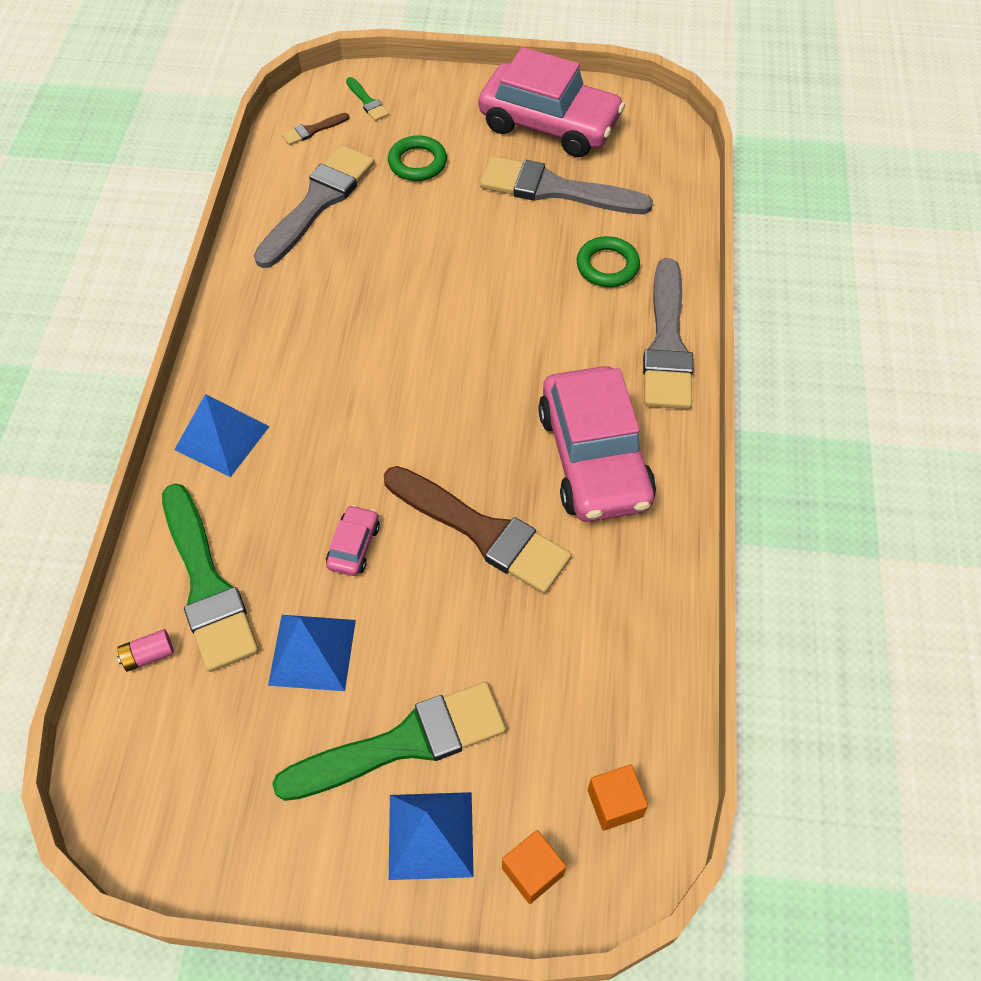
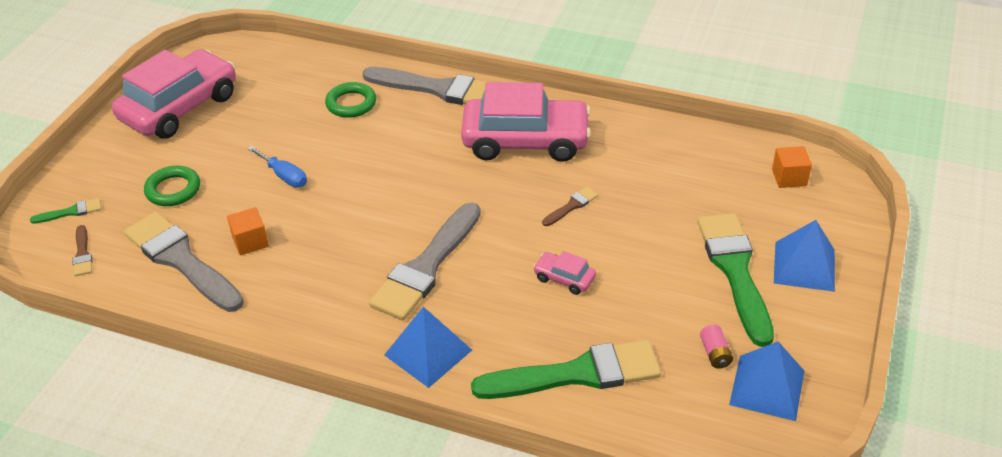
camera: 75 degrees left, 15 degrees down
pink battery [117,629,174,672] -> pink battery moved to [700,324,733,369]
blue pyramid [268,615,356,691] -> blue pyramid moved to [729,342,804,421]
brown brush [384,466,572,594] -> brown brush [542,187,598,226], size x0.43
grey brush [480,156,653,214] -> grey brush moved to [369,202,481,320]
orange cube [502,830,566,904] -> orange cube moved to [227,207,269,256]
none -> blue screwdriver [247,146,307,187]

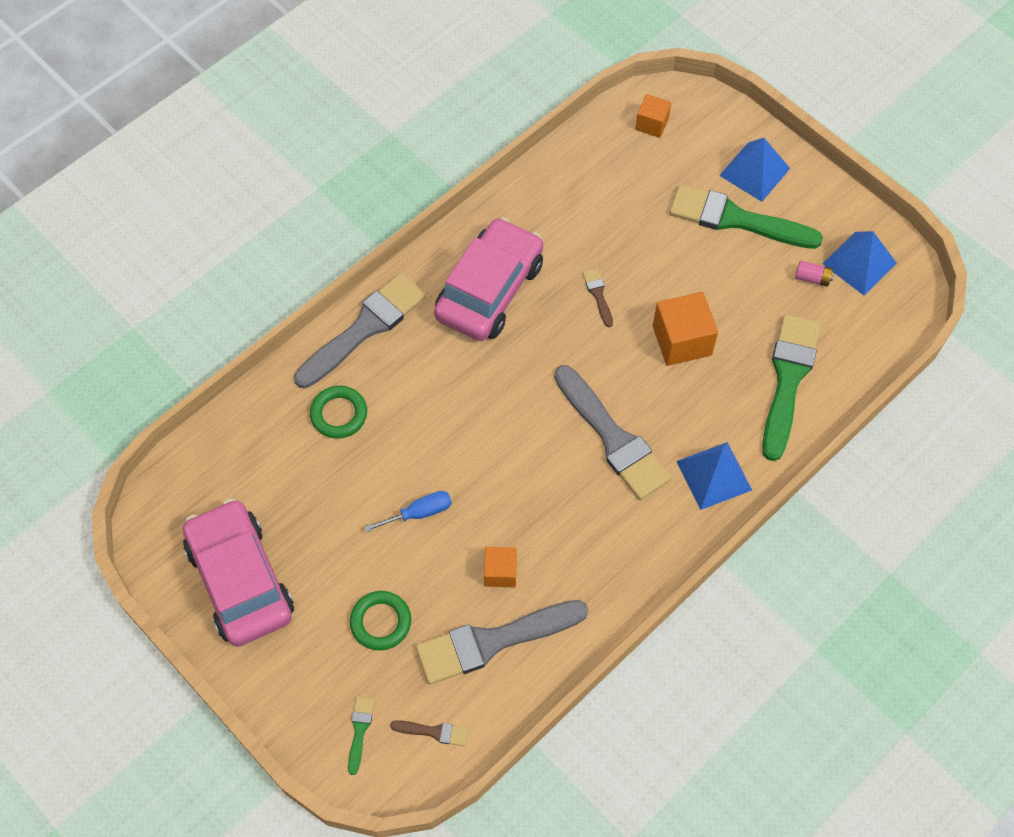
camera: 65 degrees left, 20 degrees up
pink car [533,251,596,295] -> orange cube [653,292,718,366]

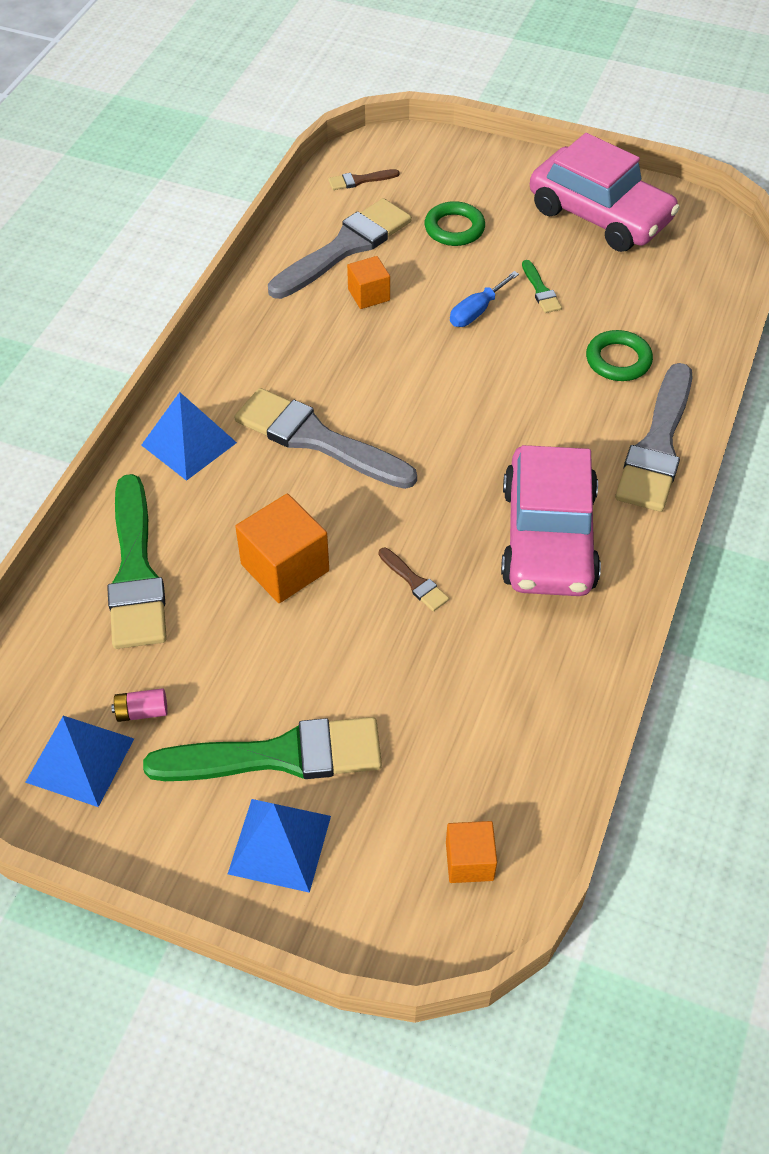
camera: 155 degrees right, 10 degrees down
green brush [348,697,374,775] -> green brush moved to [522,260,562,313]

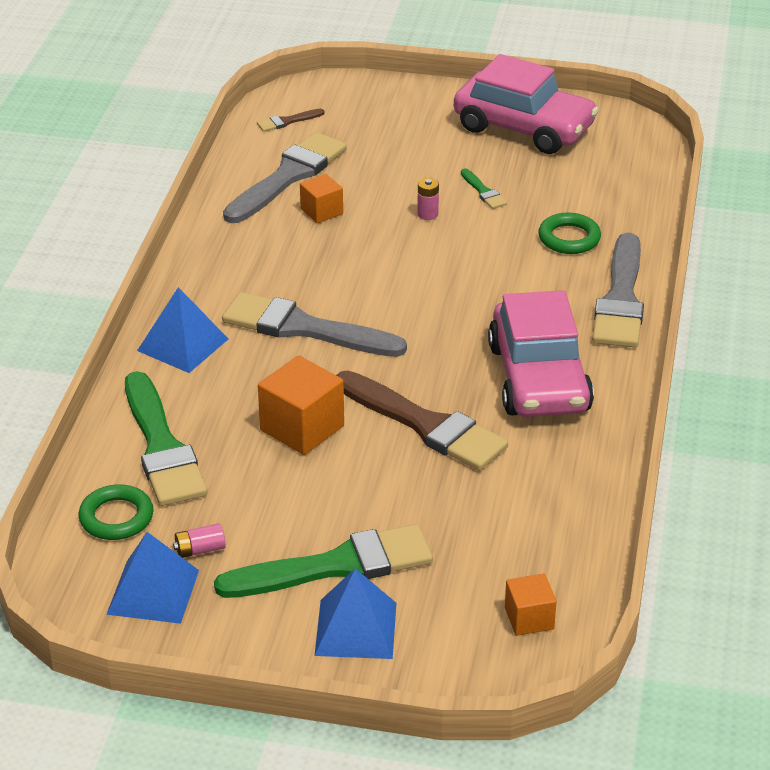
camera: 10 degrees left, 15 degrees down
brown brush [379,548,449,611] -> brown brush [336,370,508,471], size x2.34
green ring [425,201,485,246] -> green ring moved to [78,484,154,540]
blue screwdriver [450,271,519,327] -> pink battery [417,178,439,220]

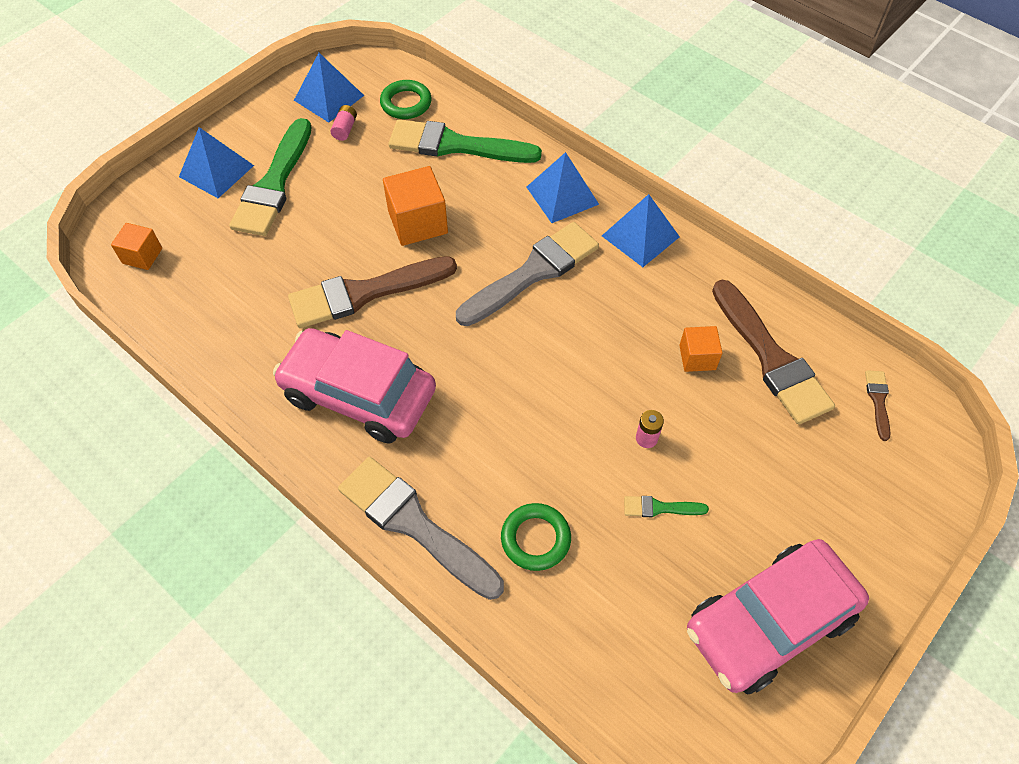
camera: 120 degrees right, 20 degrees up
grey brush [223,132,347,223] -> brown brush [712,280,835,425]
none -> blue pyramid [602,194,680,267]

